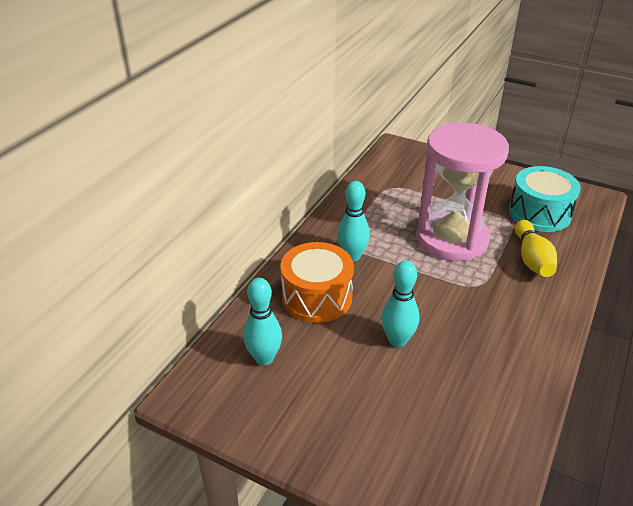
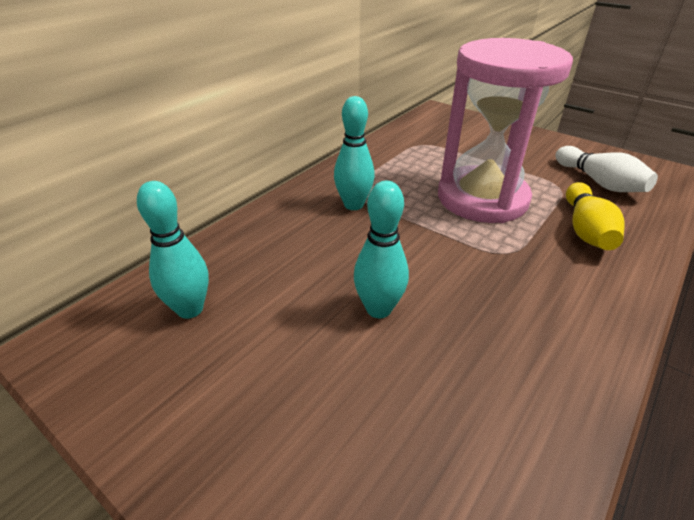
camera: 10 degrees right, 0 degrees up
orange drum [280,242,354,323] -> none
turquoise drum [509,166,581,232] -> white bowling pin [555,146,658,192]

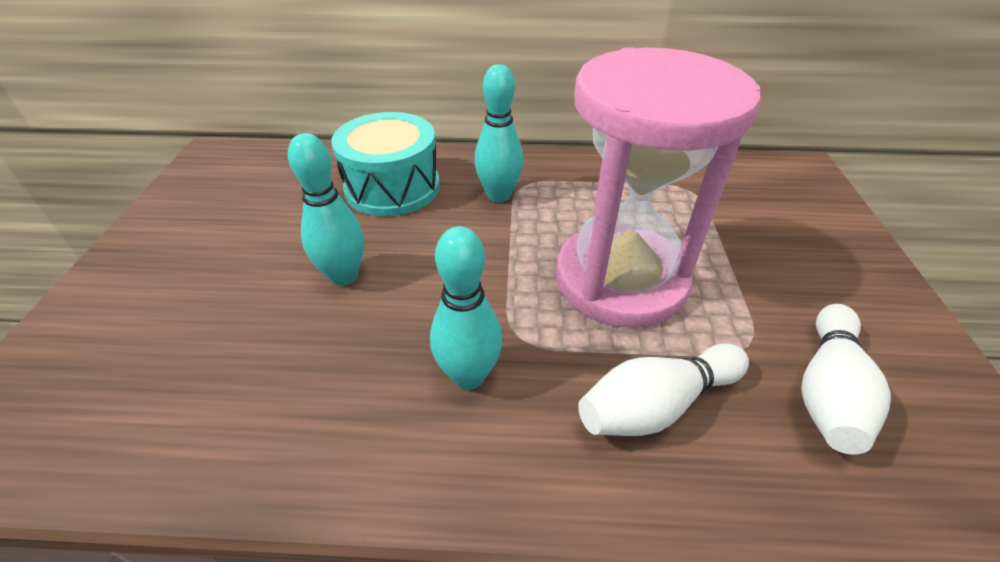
camera: 55 degrees right, 5 degrees up
turquoise bowling pin [137,181,209,319] -> turquoise bowling pin moved to [430,226,502,390]
yellow bowling pin [566,182,625,250] -> white bowling pin [578,343,749,436]
none -> turquoise drum [331,112,440,216]

